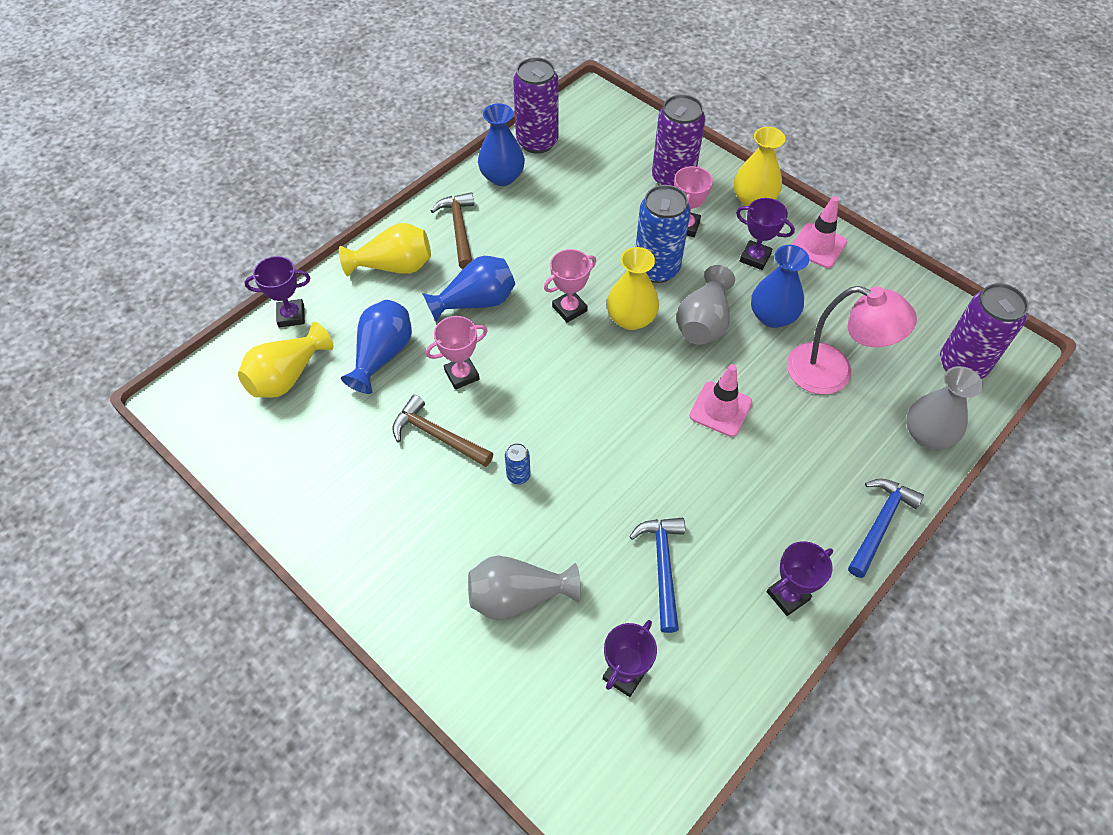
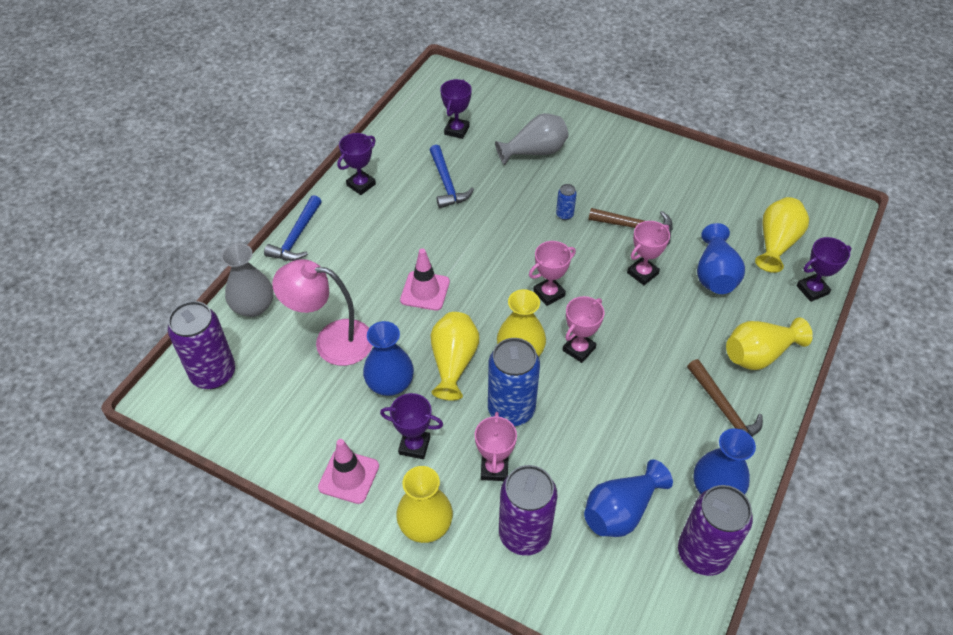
camera: 165 degrees right, 5 degrees down
blue vase [422,256,515,322] -> blue vase moved to [584,459,673,537]
grey vase [676,265,735,345] -> yellow vase [430,312,479,400]
none -> pink trophy [529,241,576,306]

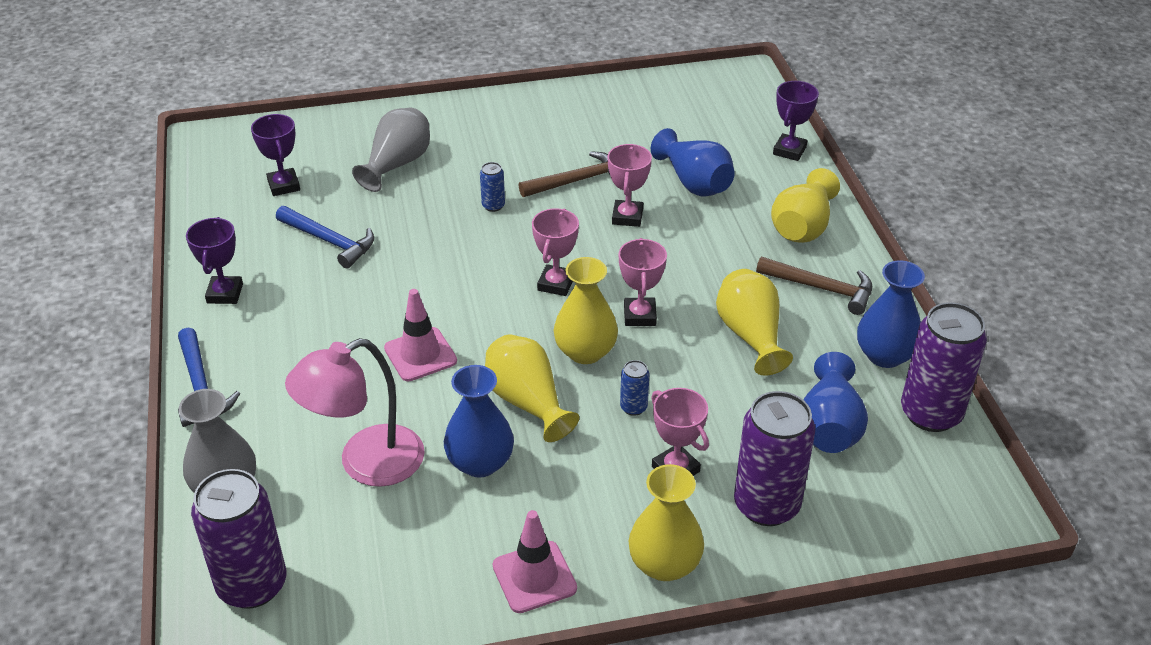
camera: 40 degrees left, 10 degrees down
purple trophy [380,393,443,459] -> none
blue can [488,338,540,426] -> blue can [620,360,649,416], size x0.44
yellow vase [755,197,809,273] -> yellow vase moved to [716,269,793,376]

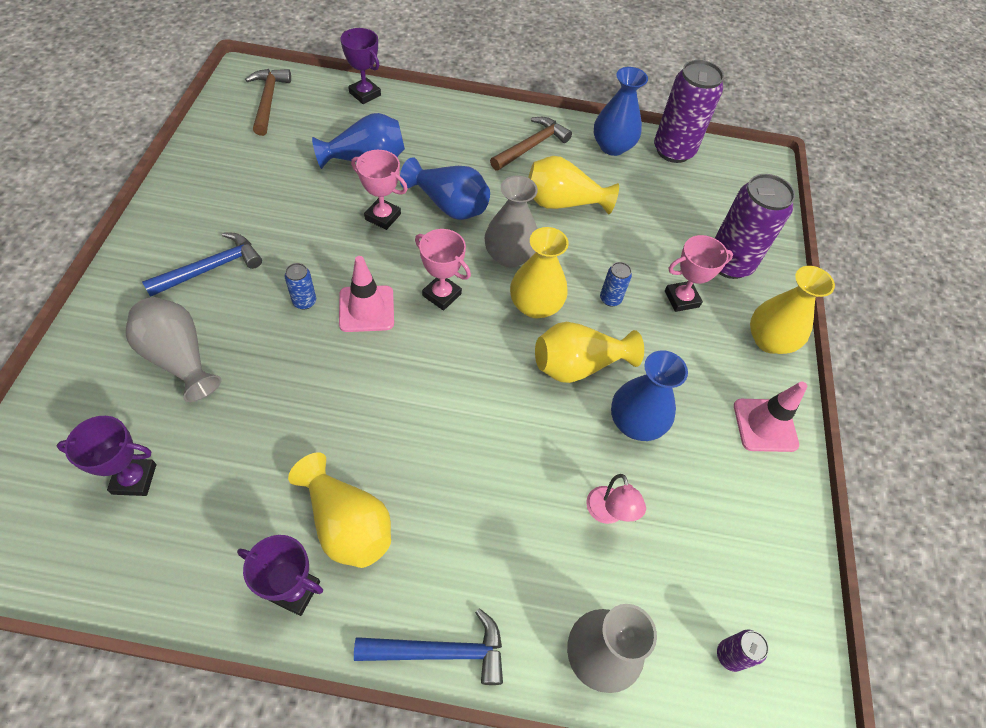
camera: 75 degrees left, 15 degrees up
purple can [191,469,286,609] -> purple can [717,630,769,672], size x0.44
blue hammer [276,206,374,268] -> blue hammer moved to [142,232,262,297]
pink lamp [285,338,425,487] -> pink lamp [586,474,646,524], size x0.50
pink traffic cone [384,289,457,381] -> pink traffic cone moved to [339,256,394,332]
brown hammer [519,151,610,197] -> brown hammer moved to [245,69,291,136]
pink trophy [619,238,667,326] -> grey vase [485,176,538,268]
yellow vase [771,168,840,243] -> yellow vase moved to [288,452,391,568]
blue vase [803,352,868,453] -> blue vase moved to [400,157,490,220]

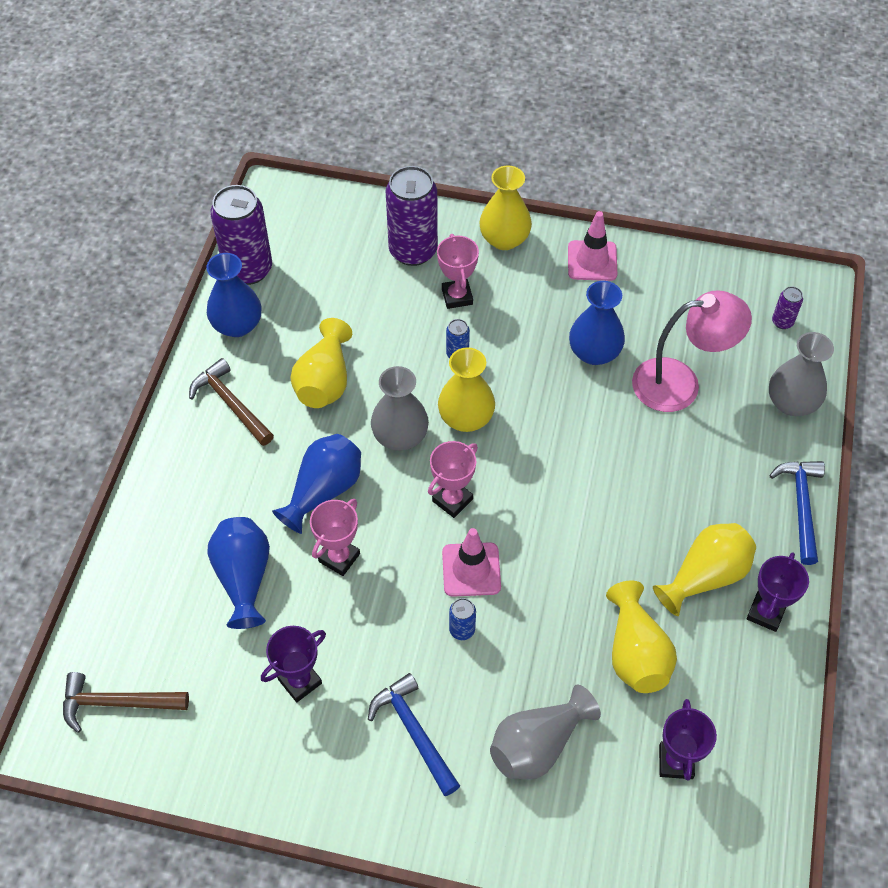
camera: 80 degrees left, 0 degrees up
purple trophy [340,28,381,104] -> purple trophy moved to [261,626,326,702]
yellow vase [535,322,644,383] -> yellow vase moved to [606,581,677,693]
pink lamp [586,474,646,524] -> pink lamp [632,290,752,412], size x2.01

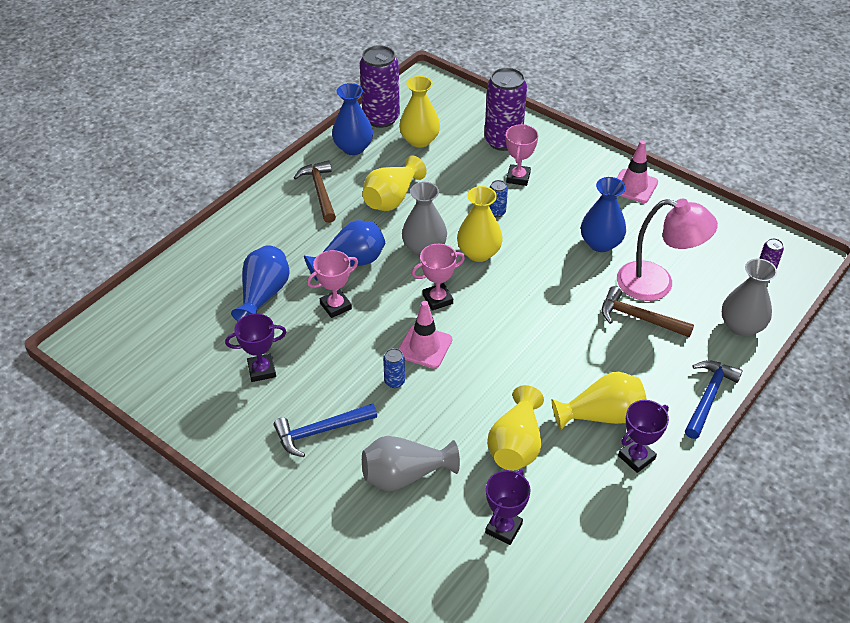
camera: 25 degrees right, 10 degrees down
brown hammer [63,672,189,733] -> brown hammer moved to [602,286,694,338]
blue hammer [368,673,460,796] -> blue hammer turned 105 degrees counterclockwise [274,403,377,457]
yellow vase [479,166,532,250] -> yellow vase moved to [399,76,440,148]

